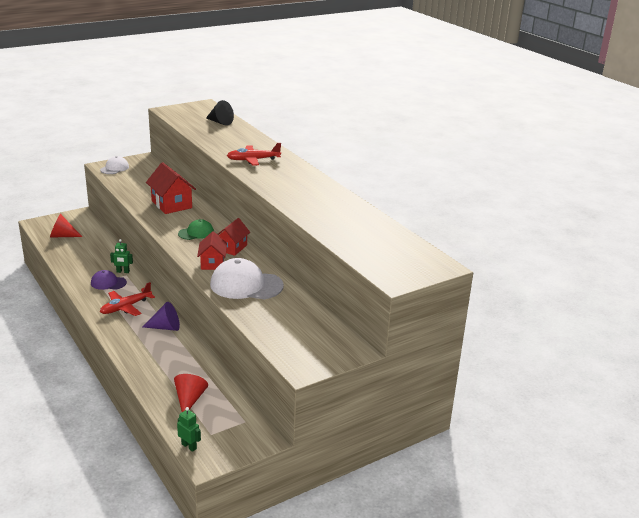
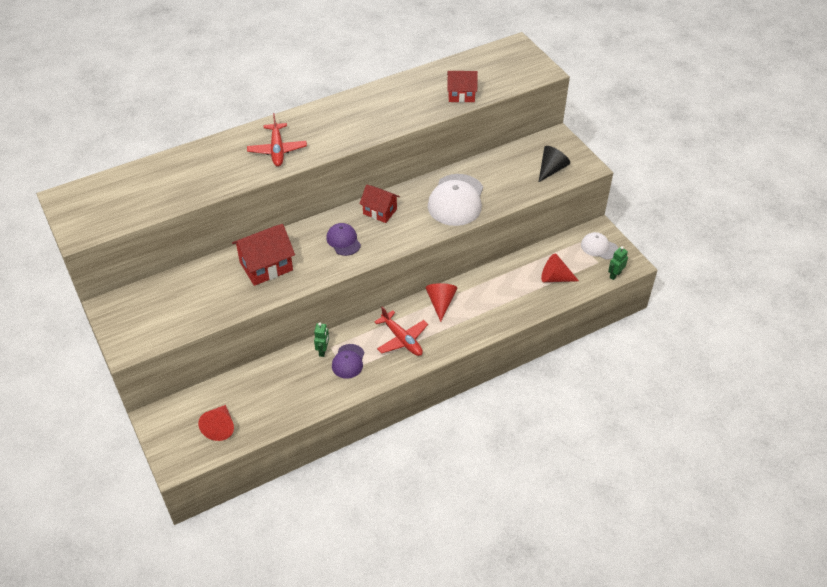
camera: 85 degrees left, 20 degrees up
white cap [100,156,129,174] -> white cap moved to [581,232,618,260]
purple cone [143,302,180,331] -> red cone [426,283,457,322]
green cap [178,219,214,240] -> purple cap [326,223,361,256]
red house [197,231,227,270] -> red house moved to [447,71,478,103]
black cone [206,100,234,126] -> black cone moved to [539,146,570,182]

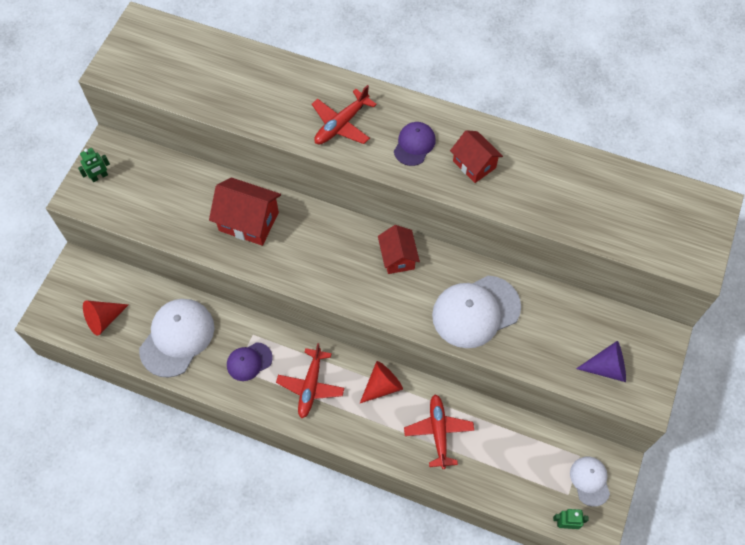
camera: 50 degrees right, 15 degrees up
green robot [314,322,329,357] -> green robot moved to [78,148,110,182]
purple cap [326,223,361,256] -> purple cap moved to [394,122,436,166]
red house [447,71,478,103] -> red house moved to [450,130,503,183]
black cone [539,146,570,182] -> purple cone [576,341,626,382]
red cone [541,253,579,282] -> none
none -> white cap [139,299,215,378]
none -> red plane [404,394,474,469]

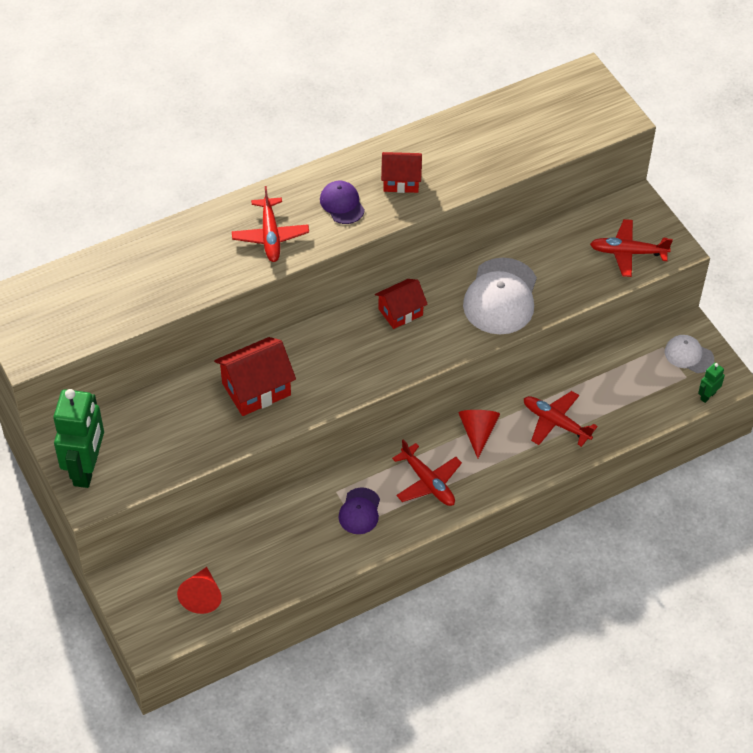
camera: 50 degrees left, 10 degrees down
green robot [78,148,110,182] -> green robot [53,389,104,488], size x2.26
white cap [139,299,215,378] -> none
red house [378,225,420,274] -> red house turned 60 degrees counterclockwise [375,279,428,329]
purple cone [576,341,626,382] -> red plane [590,219,673,277]

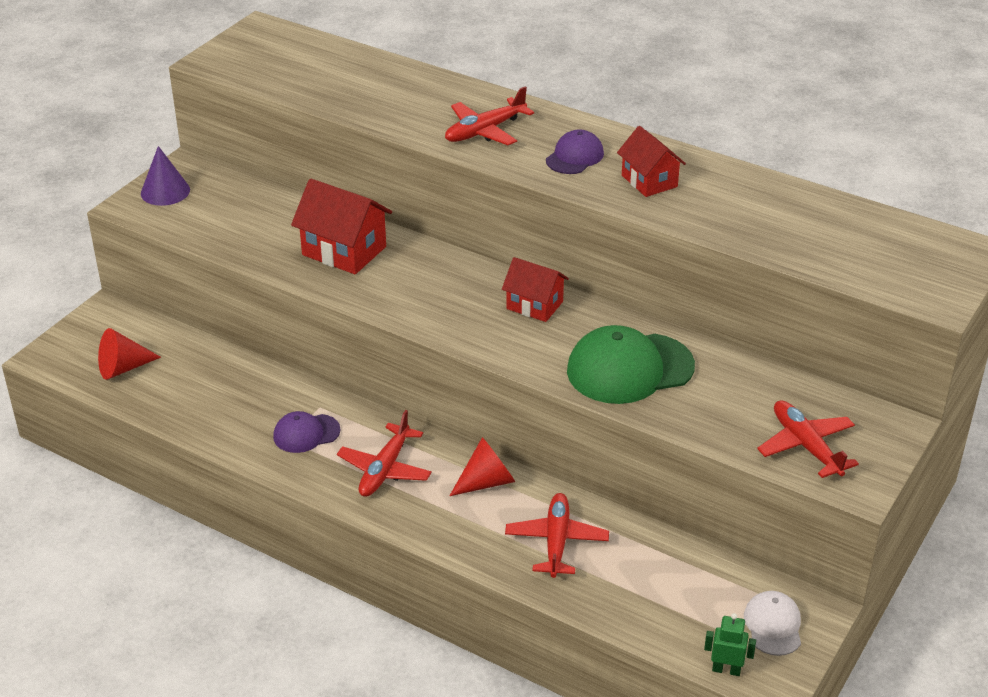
camera: 60 degrees right, 15 degrees down
green robot [53,389,104,488] -> purple cone [141,146,190,206]
white cap [463,258,537,335] -> green cap [567,325,695,404]

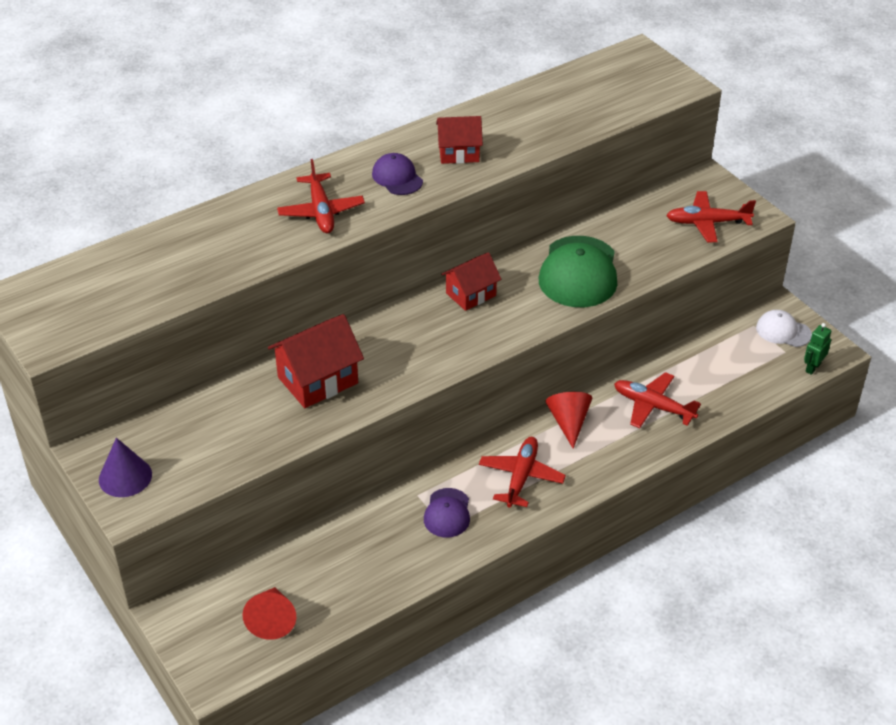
camera: 65 degrees left, 5 degrees up
red plane [337,410,432,497] -> red plane turned 120 degrees counterclockwise [479,437,566,508]

